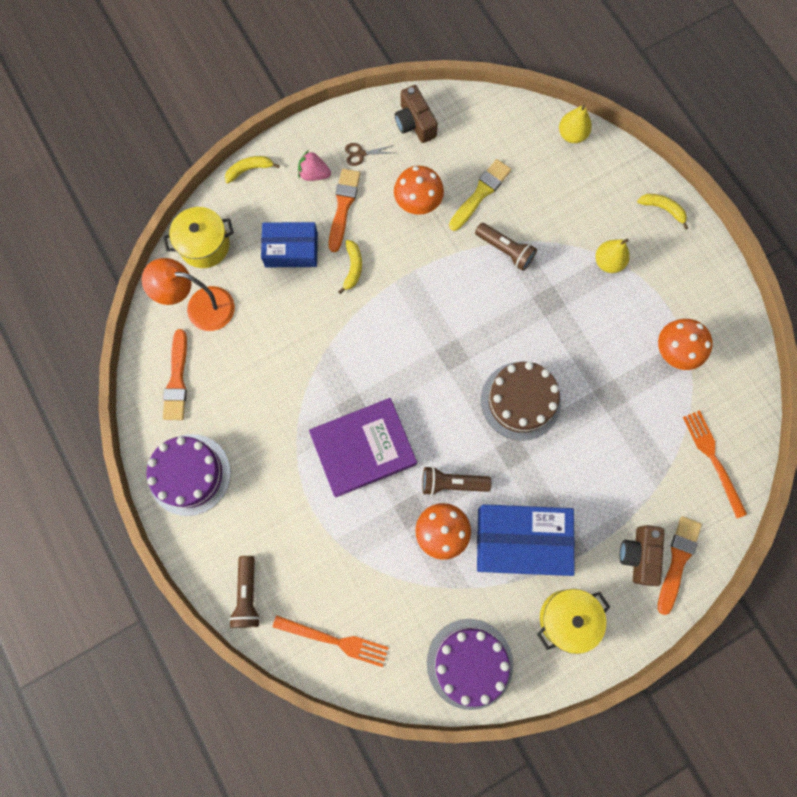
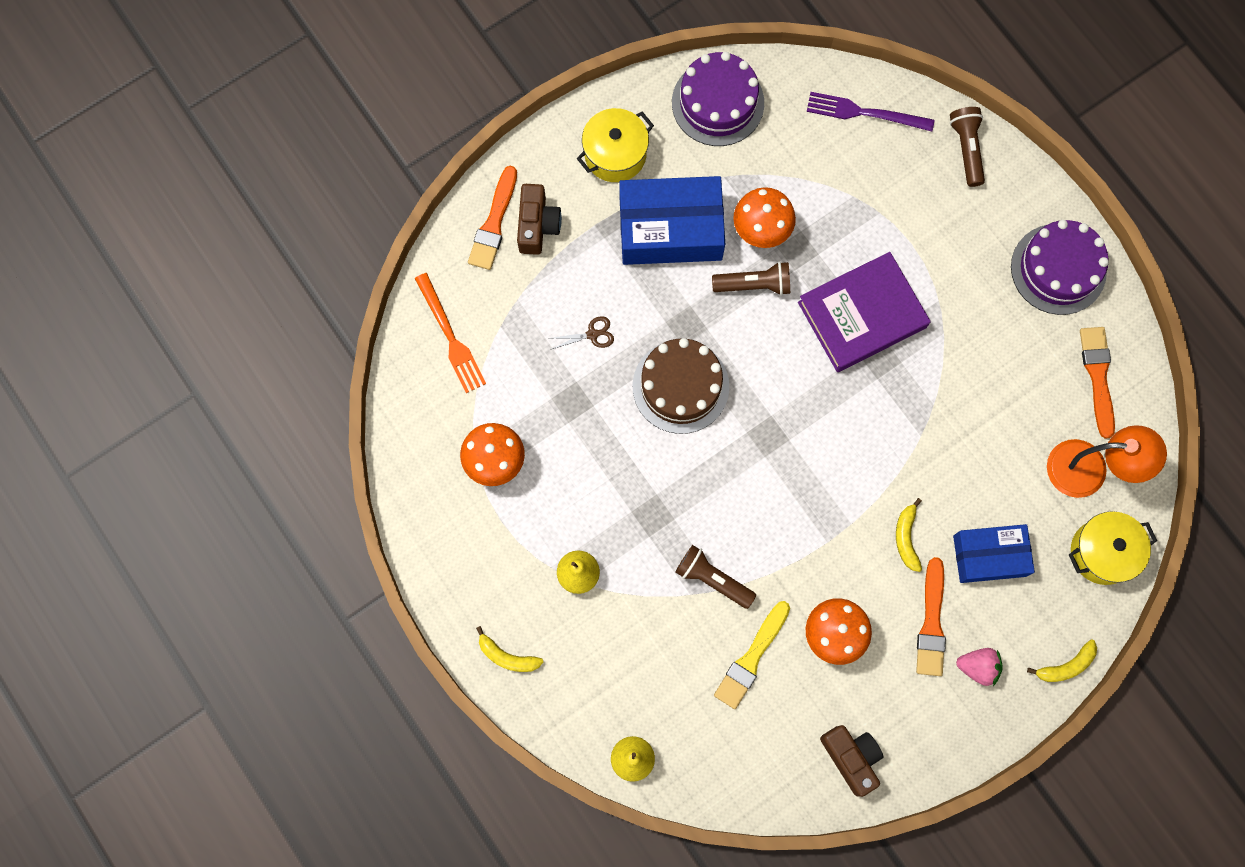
camera: 175 degrees right, 0 degrees up
orange fork [273,615,389,667] -> purple fork [807,92,934,132]
brown scissors [345,143,394,166] -> brown scissors moved to [548,316,614,349]

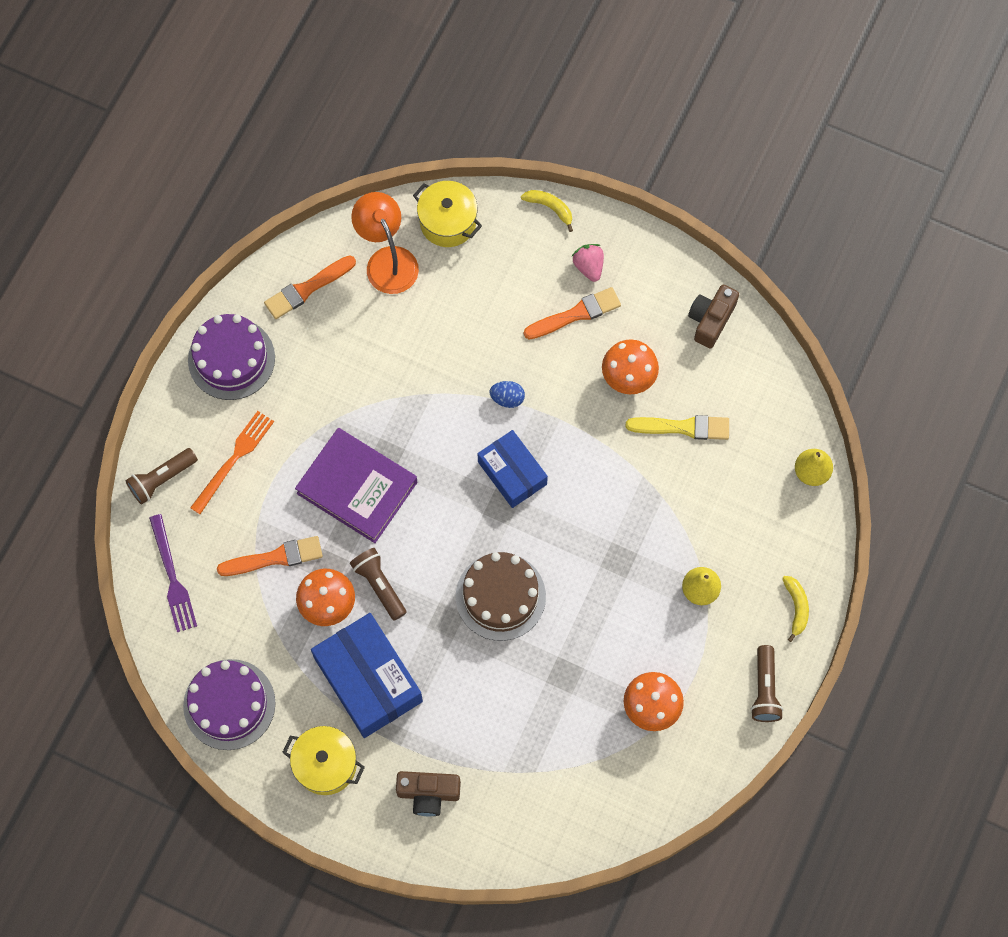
camera: 120 degrees left, 5 degrees down
orange fork [415,273,486,393] -> orange fork moved to [190,411,274,514]
orange brush [468,166,517,270] -> orange brush moved to [217,536,323,576]
brown camera [517,184,562,255] -> brown camera turned 150 degrees counterclockwise [396,771,461,816]
brown scissors [548,316,614,349] -> none
brown flashlight [675,545,756,609] -> brown flashlight moved to [750,645,783,722]
yellow banana [896,498,922,572] -> none
blue box [953,524,1035,583] -> blue box moved to [478,430,548,508]
none -> blue egg [490,381,525,408]

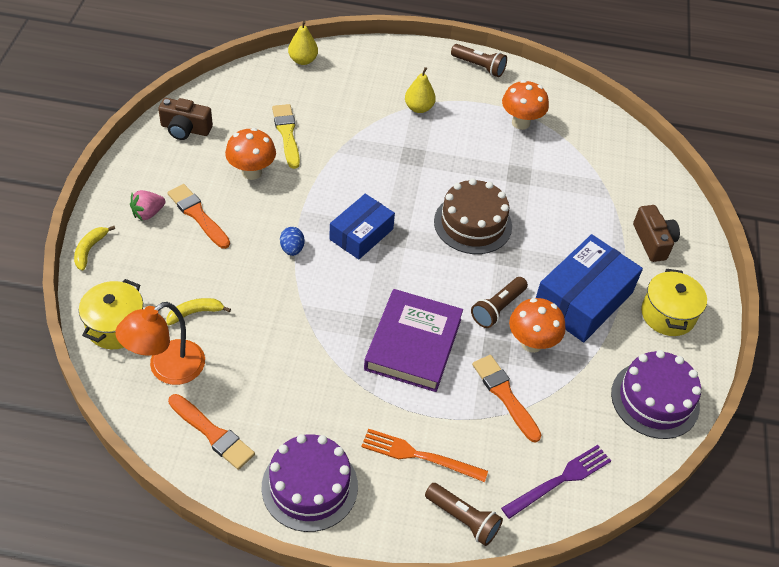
camera: 110 degrees left, 20 degrees down
brown flashlight [750,645,783,722] -> brown flashlight turned 45 degrees clockwise [451,44,507,77]
yellow banana [782,576,809,642] -> yellow banana moved to [167,298,231,325]

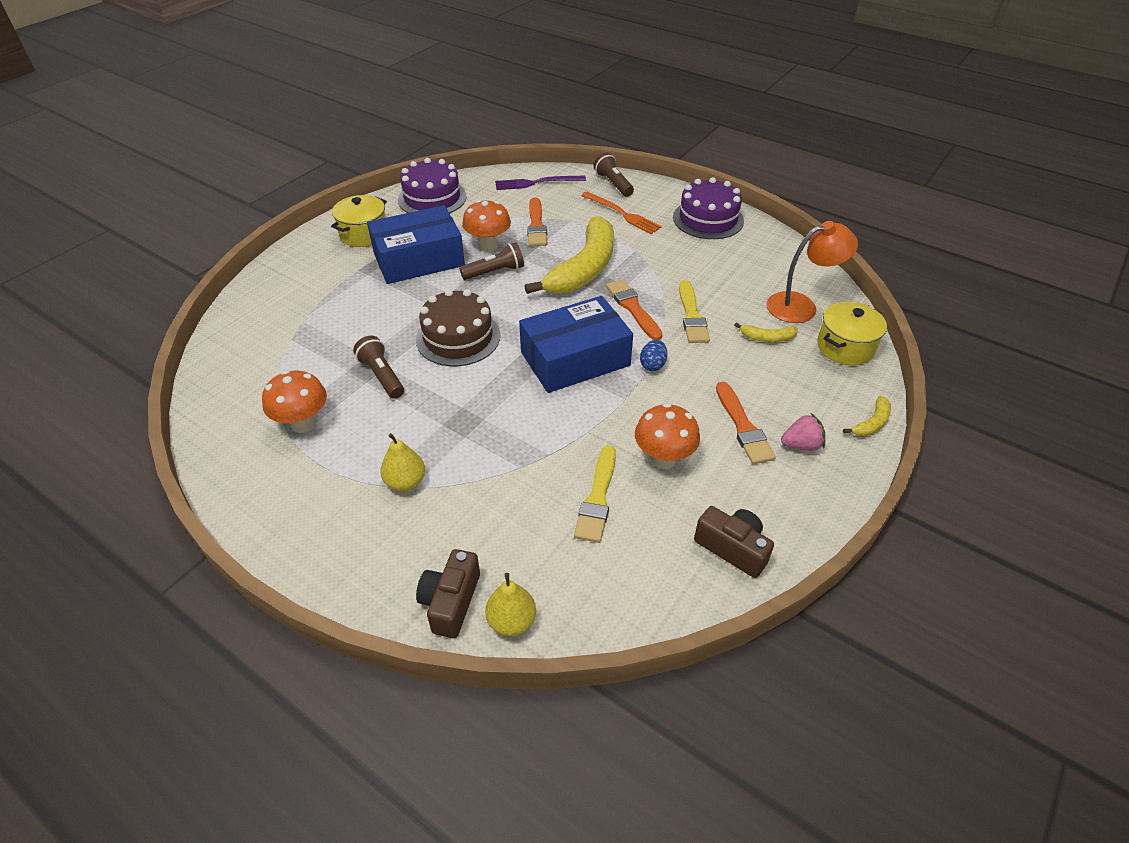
camera: 150 degrees left, 5 degrees down
orange brush [168,394,255,470] -> orange brush moved to [606,279,663,340]
blue box [329,194,395,259] -> blue box [519,296,633,393], size x1.55
purple book [364,289,463,392] -> yellow banana [524,216,614,294]
brown flashlight [451,44,507,77] -> brown flashlight moved to [353,336,404,399]
brown camera [633,205,680,262] -> brown camera moved to [416,549,480,638]
none -> yellow brush [679,280,710,343]

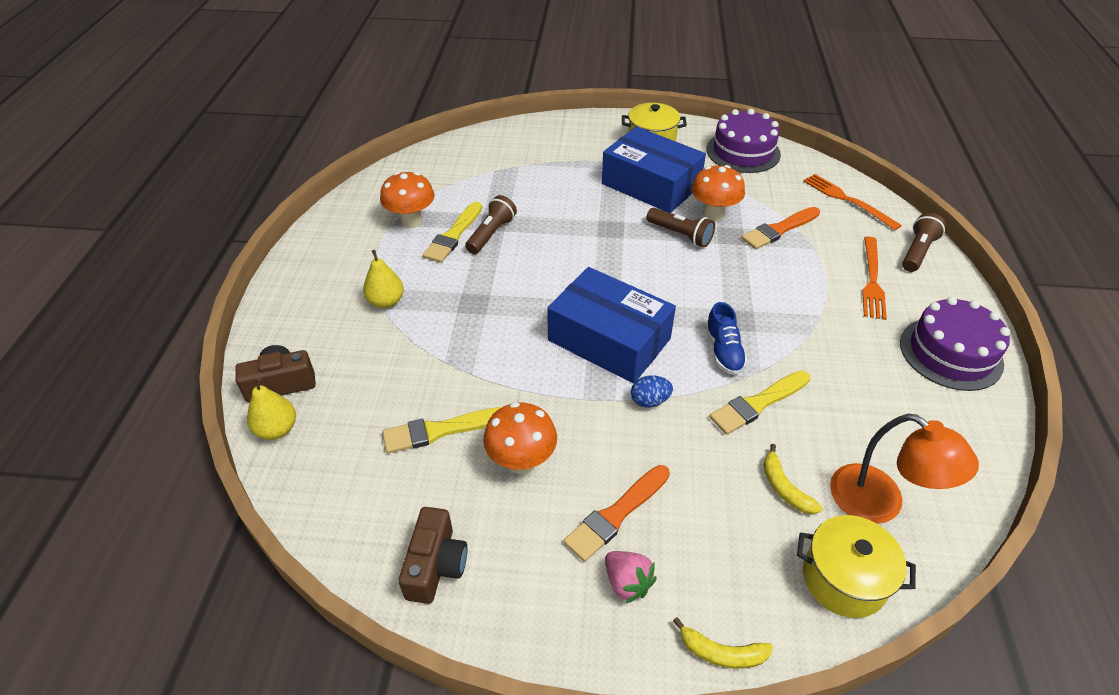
camera: 60 degrees right, 0 degrees up
brown cake [416,289,500,366] -> none
purple fork [495,175,586,190] -> orange fork [803,174,902,230]
yellow banana [524,216,614,294] -> none
orange brush [606,279,663,340] -> blue shoe [705,302,747,375]
none -> yellow brush [423,202,482,263]

